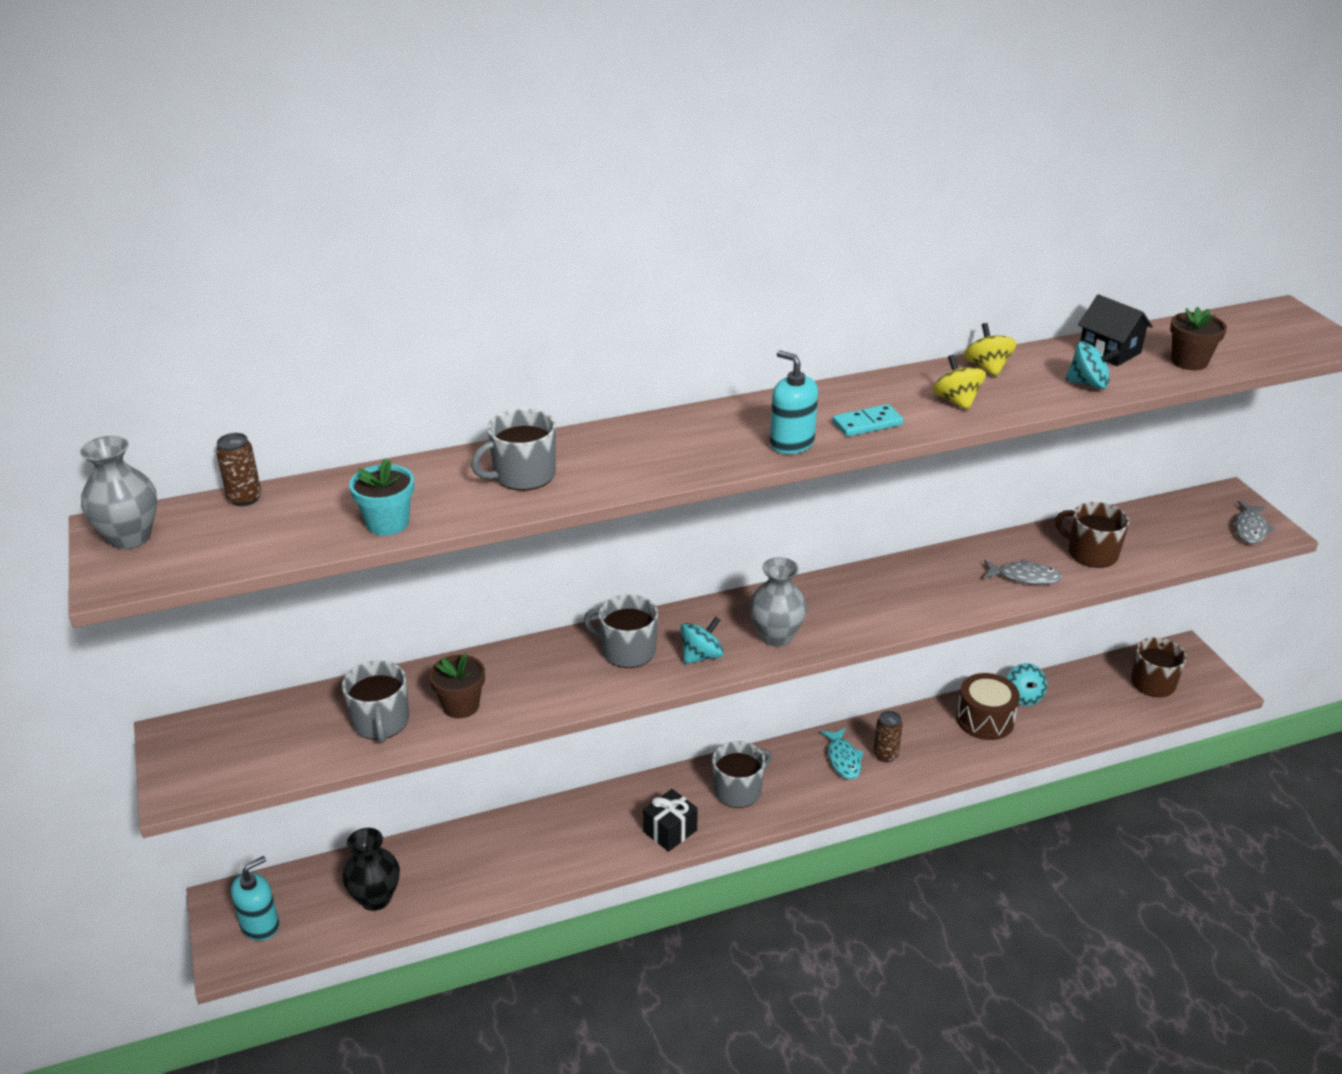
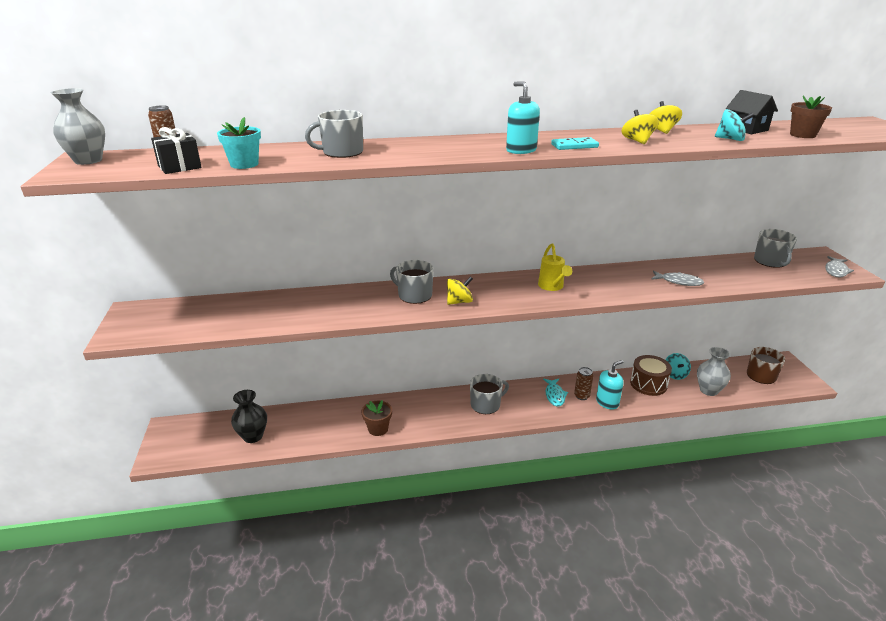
camera: 10 degrees right, 5 degrees down
turquoise soap dispenser [231,856,279,941] -> turquoise soap dispenser moved to [596,360,624,410]
grey mug [342,661,409,743] -> grey mug moved to [754,229,797,268]
brown flower pot [429,653,485,718] -> brown flower pot moved to [361,400,392,436]
black gift [643,789,698,852] -> black gift moved to [151,127,202,174]
turquoise spinning top [680,617,724,664] -> yellow spinning top [447,276,473,305]
grey vase [749,557,807,647] -> grey vase moved to [697,347,731,396]
brown mug [1055,502,1130,568] -> none
none -> yellow watering can [538,243,572,291]

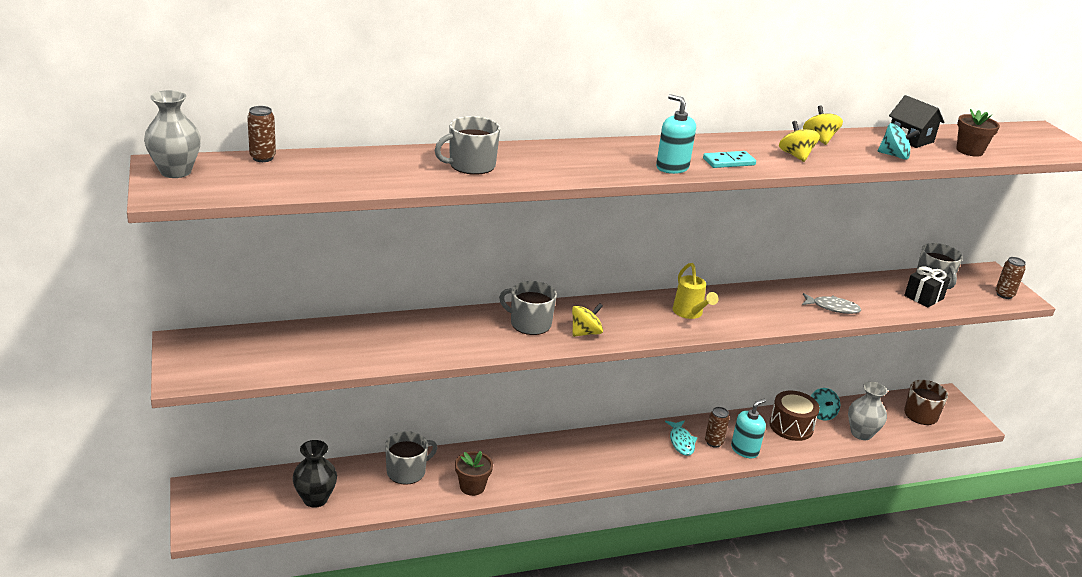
camera: 10 degrees left, 0 degrees up
black gift [151,127,202,174] -> black gift moved to [904,267,951,307]
turquoise flower pot [217,117,261,169] -> none
grey mug [470,374,509,414] -> grey mug moved to [385,431,437,485]
grey fish [825,256,854,277] -> brown can [995,257,1026,299]

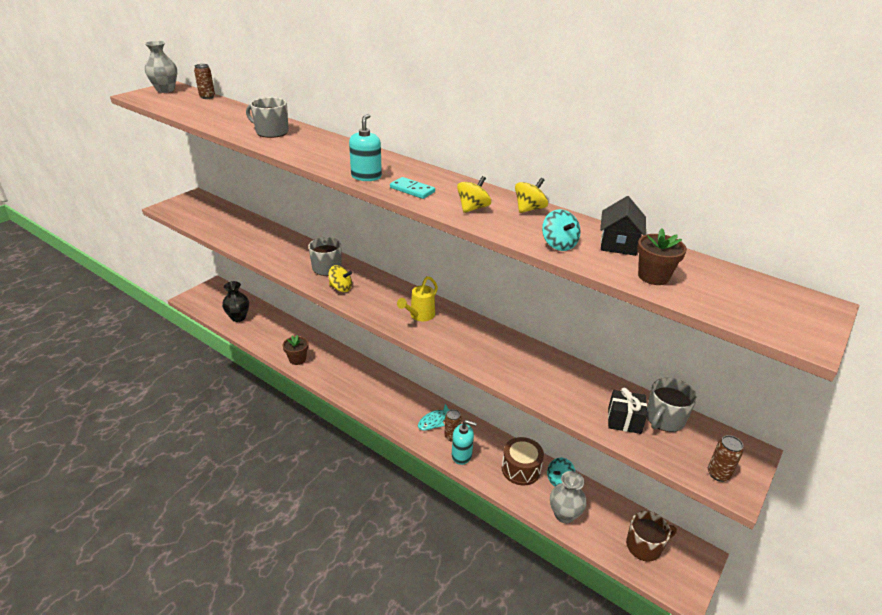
camera: 55 degrees right, 5 degrees up
grey mug [385,431,437,485] -> none
grey fish [802,293,861,314] -> none

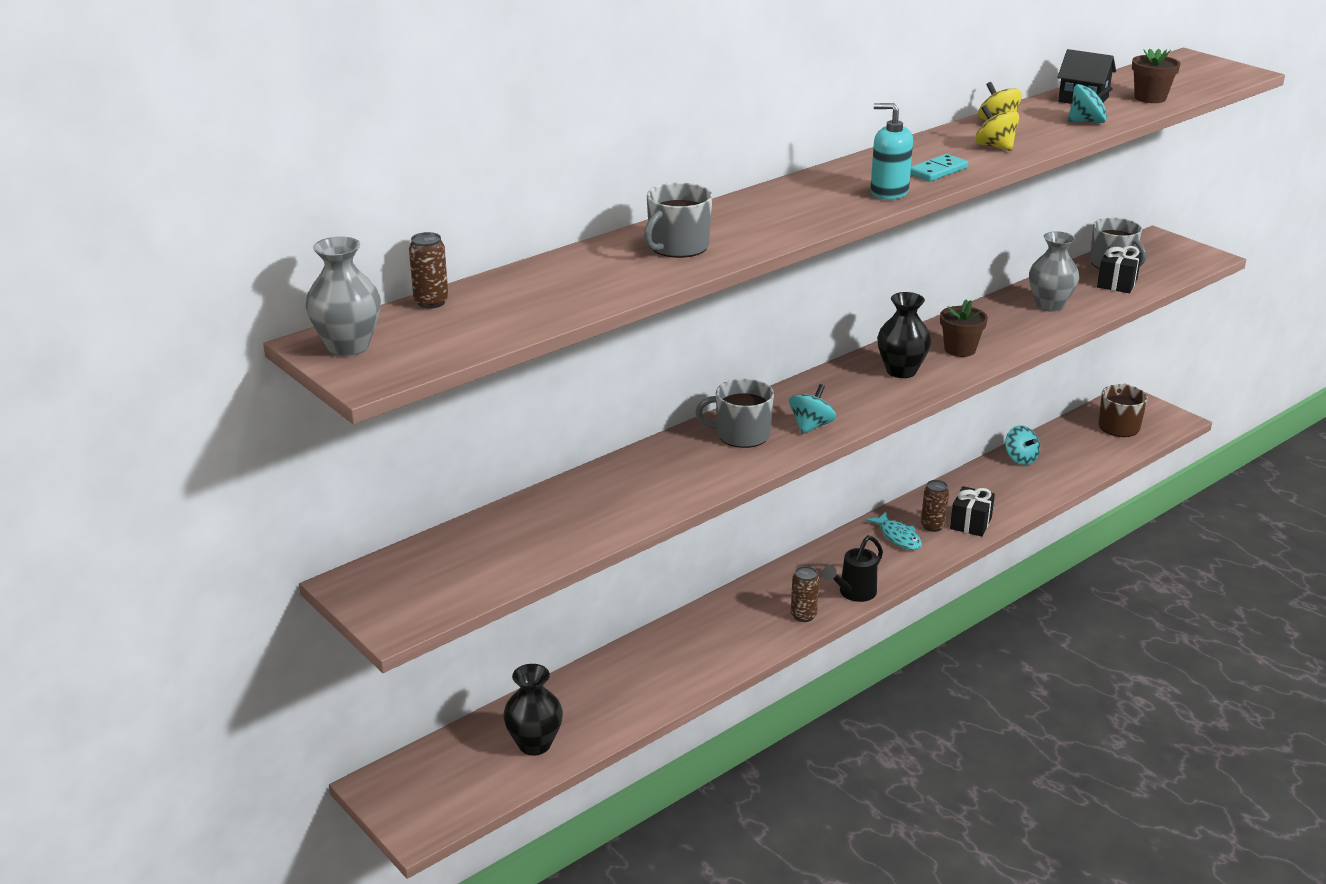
camera: 75 degrees left, 5 degrees down
brown flower pot [283,335,309,365] -> brown flower pot moved to [940,299,988,357]
yellow spinning top [329,265,352,292] -> turquoise spinning top [789,384,836,434]
yellow watering can [397,276,438,321] -> black vase [877,292,931,378]
turquoise soap dispenser [452,420,477,465] -> black gift [950,486,995,537]
brown drum [502,437,544,485] -> none
grey vase [550,471,587,523] -> grey vase moved to [1029,231,1079,312]
brown can [708,435,743,482] -> brown can moved to [791,566,819,622]
none -> black watering can [822,535,883,602]

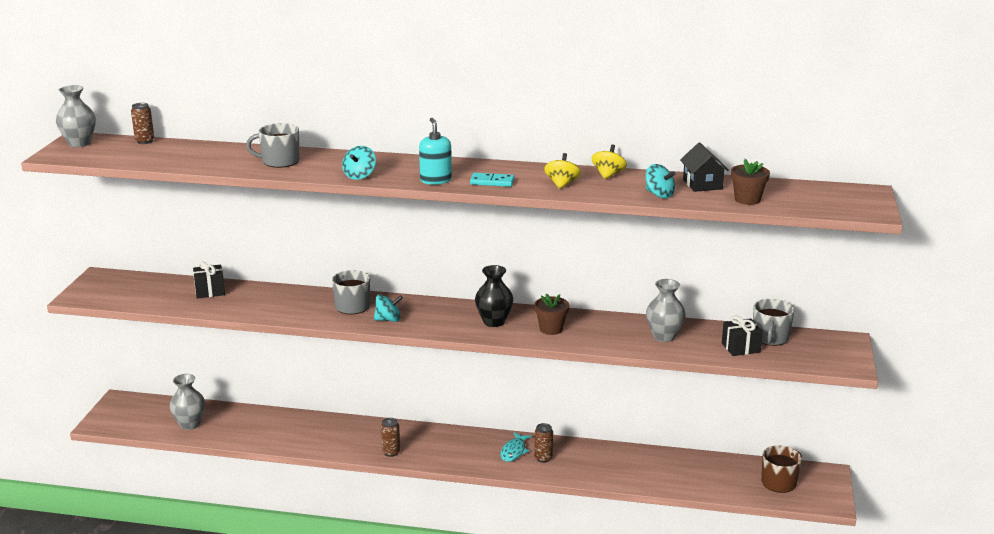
camera: 50 degrees right, 5 degrees down
black vase [503,664,563,755] -> grey vase [169,374,205,430]
black watering can [822,535,883,602] -> none
black gift [950,486,995,537] -> black gift moved to [193,261,225,299]
turquoise spinning top [1005,425,1040,465] -> turquoise spinning top moved to [342,146,376,180]

